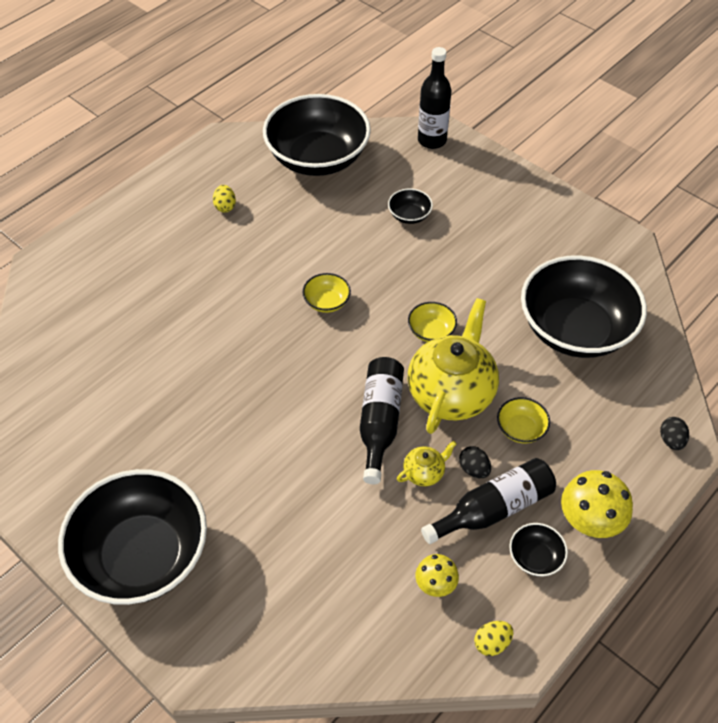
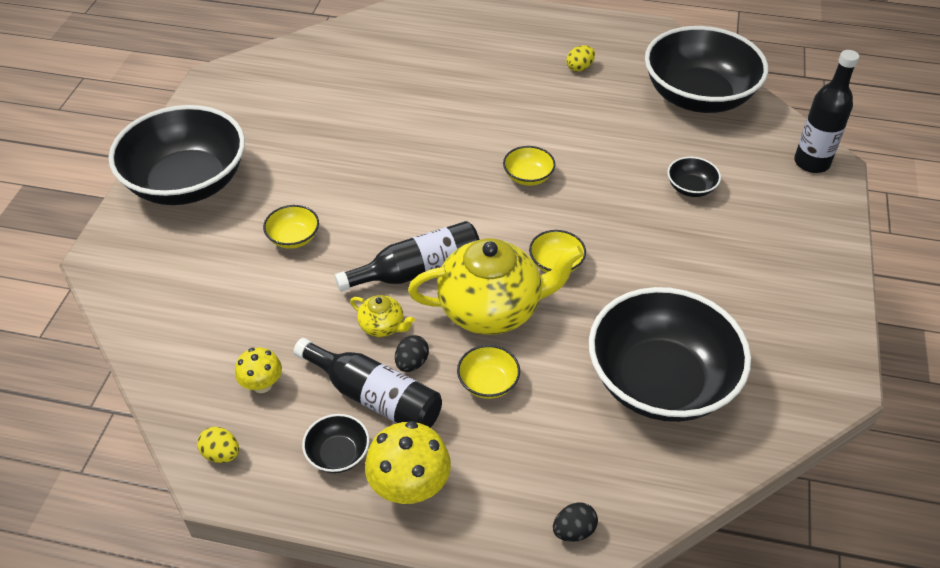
camera: 60 degrees right, 5 degrees down
none -> yellow bowl [263,205,319,249]

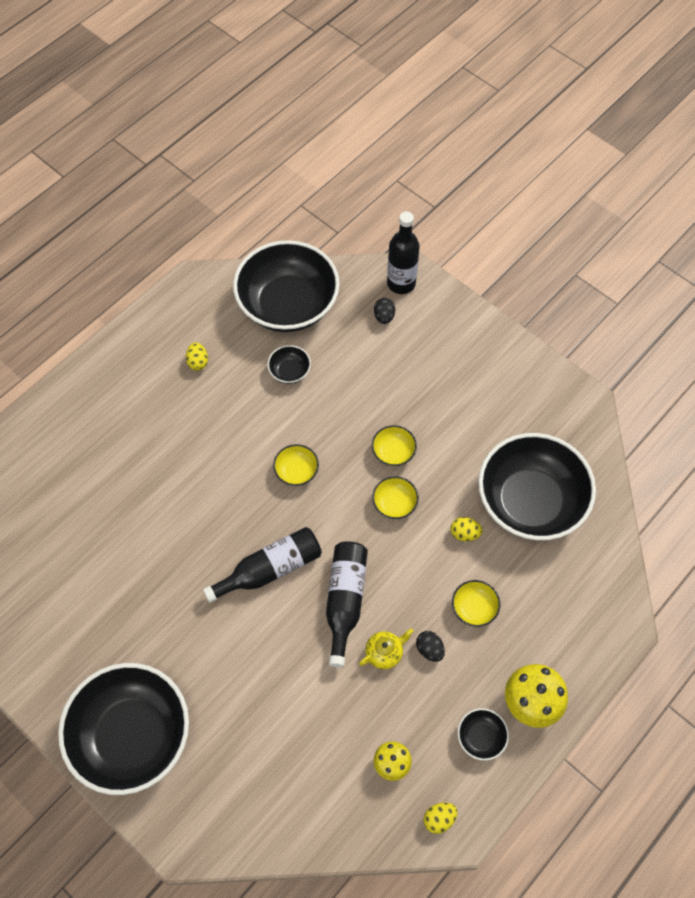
camera: 60 degrees left, 15 degrees up
yellow bowl [263,205,319,249] -> yellow bowl moved to [372,425,417,466]
black bottle [294,338,442,428] -> black bottle moved to [203,527,322,603]
yellow teapot [408,238,584,335] -> none
black egg [553,502,598,542] -> black egg moved to [374,298,395,324]
black bowl [667,157,721,197] -> black bowl moved to [267,345,311,384]
none -> yellow egg [451,517,483,541]

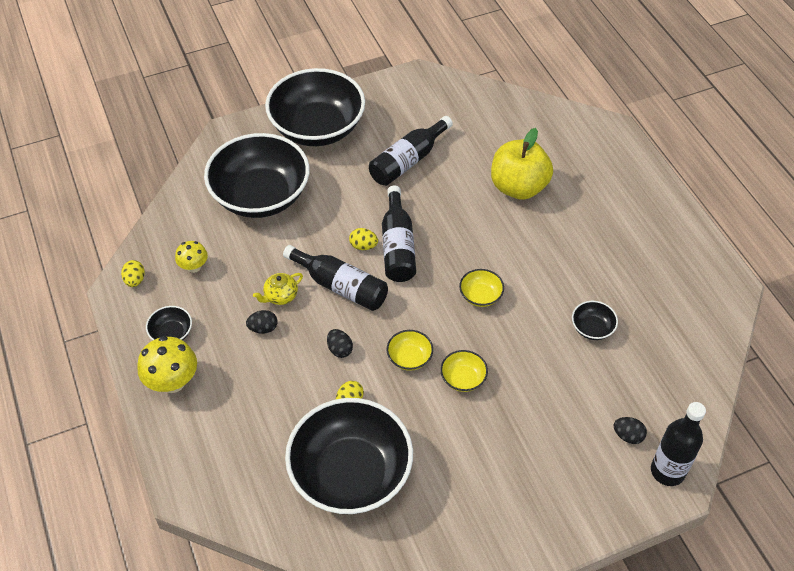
camera: 115 degrees right, 10 degrees down
yellow egg [186,342,208,371] -> yellow egg moved to [349,228,378,250]
black bowl [233,240,340,332] -> black bowl moved to [204,133,310,218]
yellow teapot [359,628,414,669] -> yellow teapot turned 60 degrees clockwise [253,273,303,305]
yellow bowl [452,580,501,627] -> none
none -> black egg [327,329,353,358]
none -> black bottle [369,116,453,186]
none -> yellow apple [491,128,553,200]

